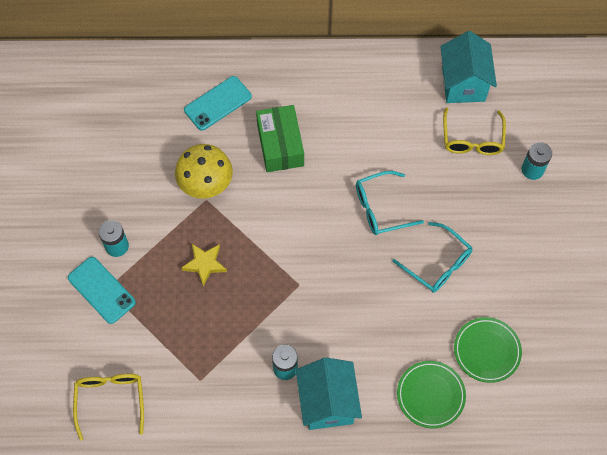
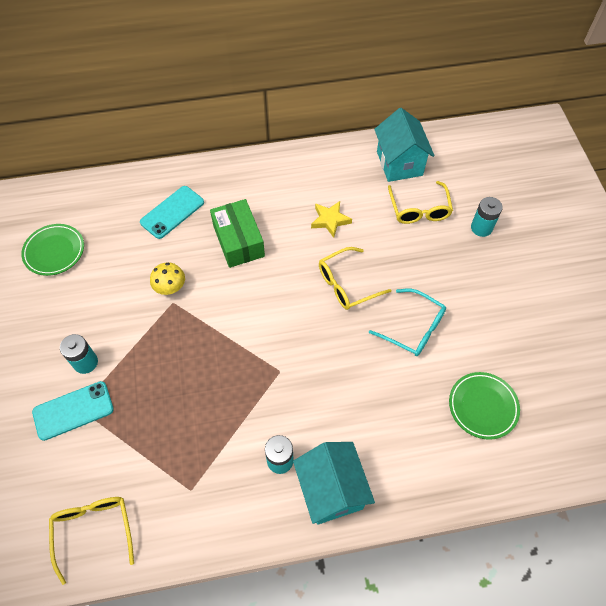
camera: 10 degrees left, 5 degrees down
turquoise phone [68,257,136,324] -> turquoise phone turned 60 degrees counterclockwise [32,381,114,441]
yellow mushroom [175,144,233,199] -> yellow mushroom [150,262,185,295], size x0.61
yellow star [181,244,227,287] -> yellow star moved to [311,201,352,238]
turquoise glasses [356,171,424,235] -> yellow glasses [319,247,391,310]
green plate [397,361,466,429] -> green plate moved to [21,224,84,276]

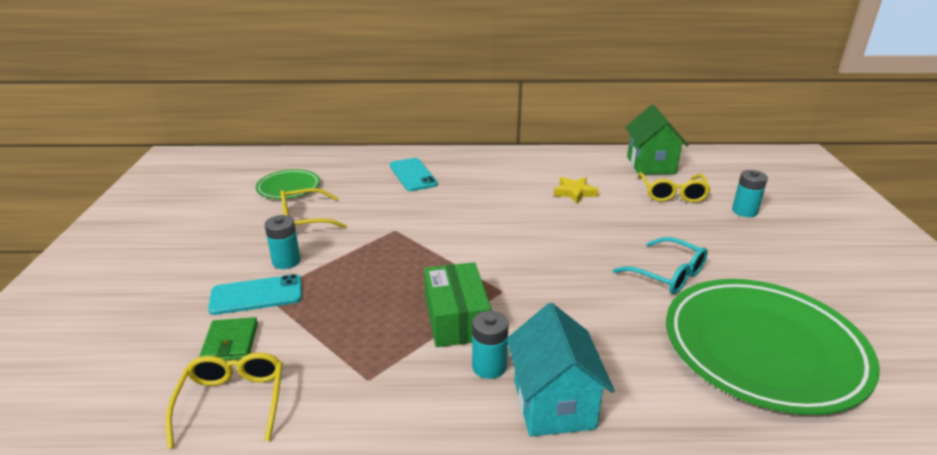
camera: 10 degrees right, 30 degrees down
turquoise phone [140,186,204,239] -> turquoise phone turned 75 degrees counterclockwise [390,158,438,191]
yellow mushroom [150,262,185,295] -> none
green box [210,199,265,268] -> green box moved to [424,262,491,347]
yellow glasses [319,247,391,310] -> yellow glasses moved to [280,188,347,228]
turquoise house [374,108,434,182] -> green house [625,105,688,175]
green plate [449,372,520,440] -> green plate [666,279,880,415], size x2.10
none -> green wallet [200,317,258,360]

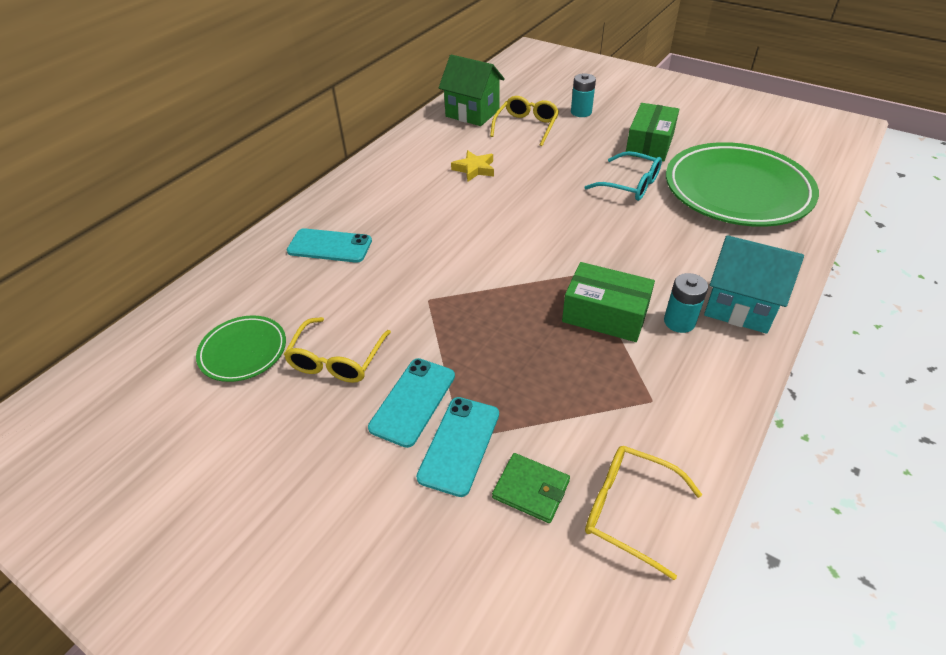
camera: 55 degrees left, 15 degrees up
turquoise battery [264,215,300,269] -> turquoise phone [368,358,455,448]
turquoise glasses [613,237,708,294] -> turquoise glasses turned 45 degrees clockwise [585,151,662,201]
yellow glasses [638,172,711,203] -> yellow glasses turned 105 degrees counterclockwise [490,96,559,146]
none -> green box [626,103,679,162]

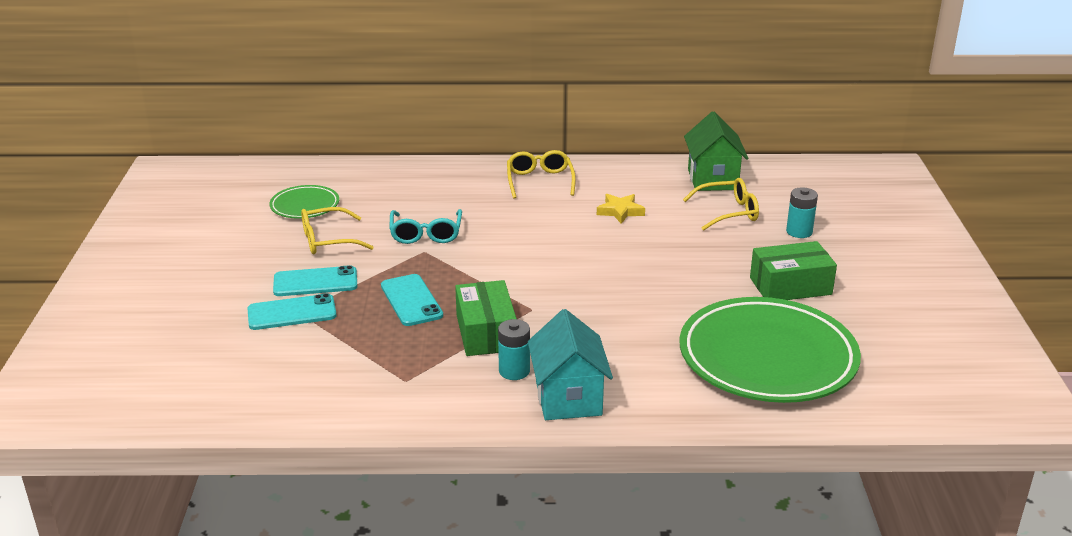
camera: 55 degrees right, 15 degrees down
turquoise phone [287,228,372,263] -> turquoise phone moved to [381,274,443,326]
green wallet [492,453,570,523] -> none
turquoise glasses [585,151,662,201] -> turquoise glasses moved to [390,209,462,244]
yellow glasses [585,446,702,580] -> yellow glasses moved to [507,150,576,199]

